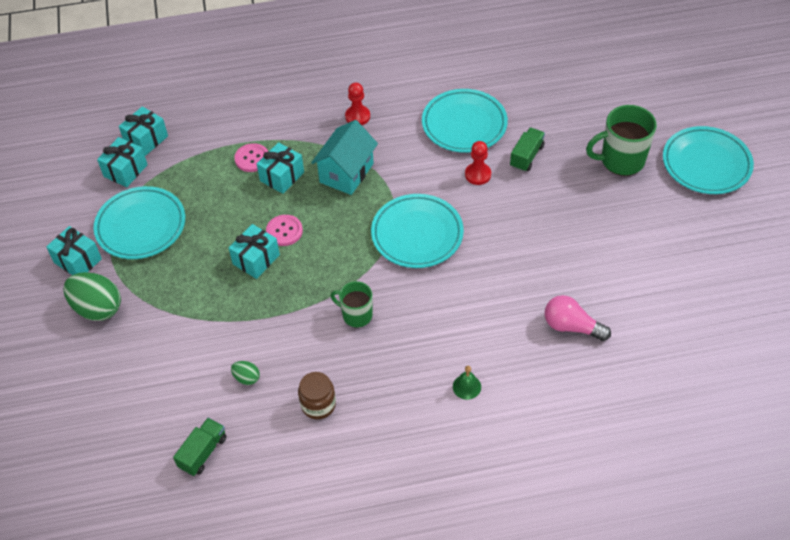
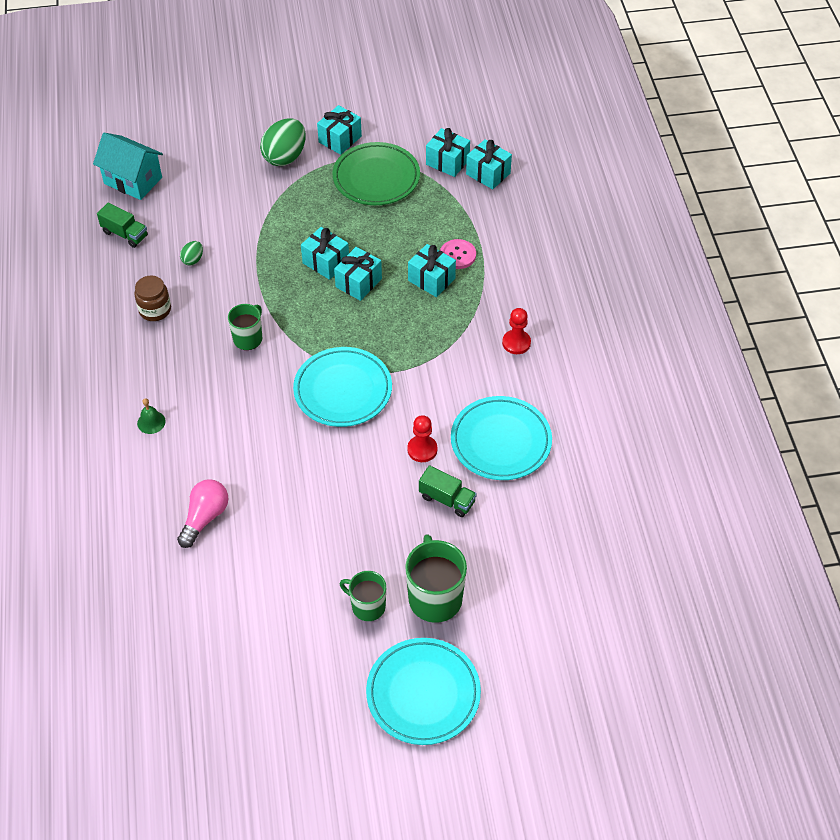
camera: 90 degrees right, 0 degrees up
turquoise plate [93,186,185,259] -> green plate [332,142,420,205]
pink button [266,215,303,246] -> turquoise gift [334,247,382,301]
turquoise house [311,120,378,195] -> turquoise house moved to [93,133,163,200]
none -> green mug [340,571,386,621]

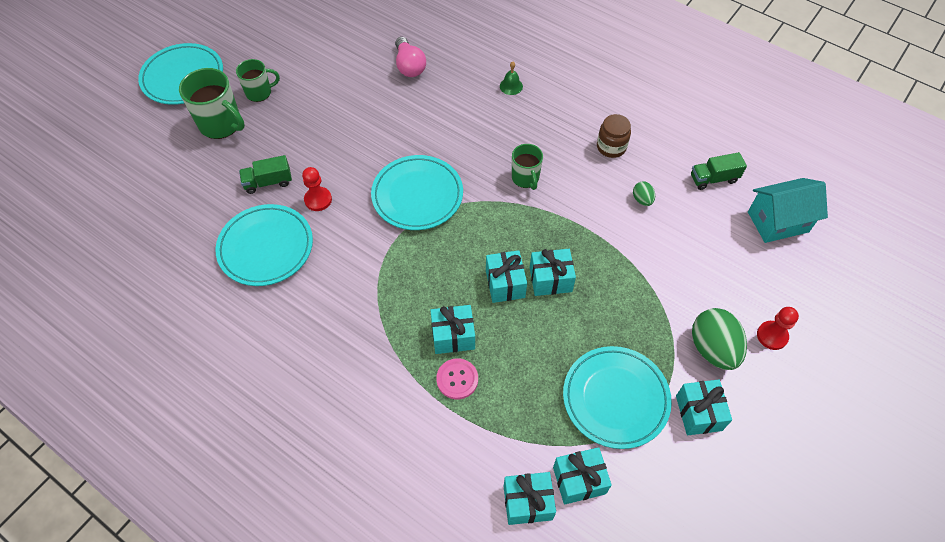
camera: 135 degrees right, 5 degrees up
green plate [332,142,420,205] -> turquoise plate [563,346,672,449]
red pawn [502,308,531,354] -> red pawn moved to [757,307,799,350]

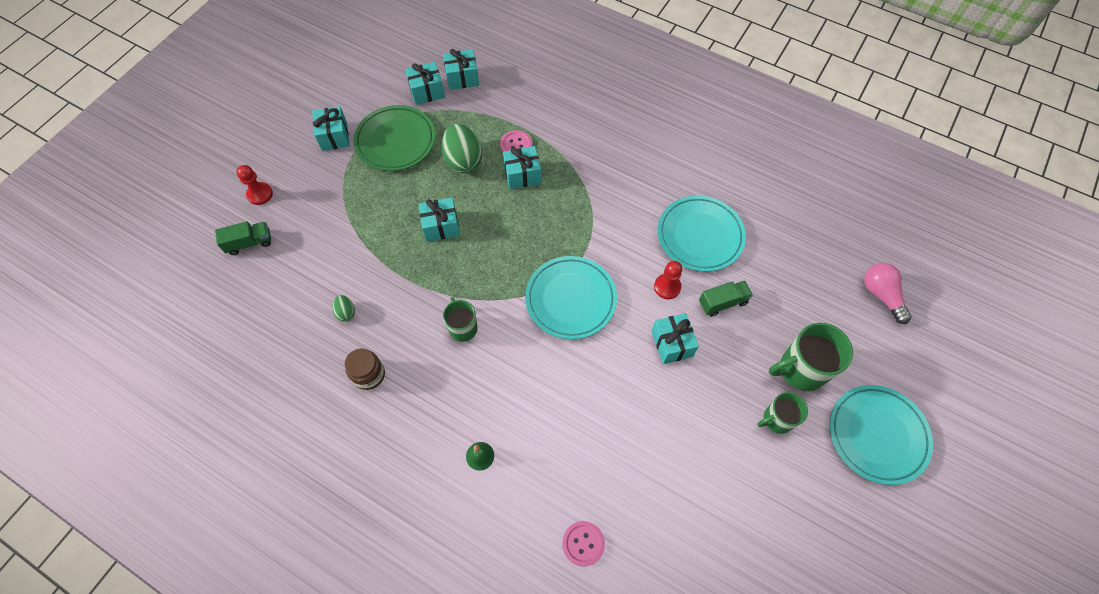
camera: 175 degrees right, 5 degrees up
green mug [179,68,245,139] -> green mug turned 45 degrees counterclockwise [769,323,853,391]
pink light bulb [395,37,426,77] -> pink light bulb moved to [864,263,912,324]
turquoise gift [486,250,527,303] -> turquoise gift moved to [651,313,699,364]
turquoise plate [563,346,672,449] -> green plate [353,105,435,171]
green truck [691,152,747,190] -> green truck moved to [215,221,271,255]
green egg [692,308,747,370] -> green egg moved to [442,124,482,173]
turquoise house [748,178,828,243] -> none
none -> pink button [562,521,605,567]

